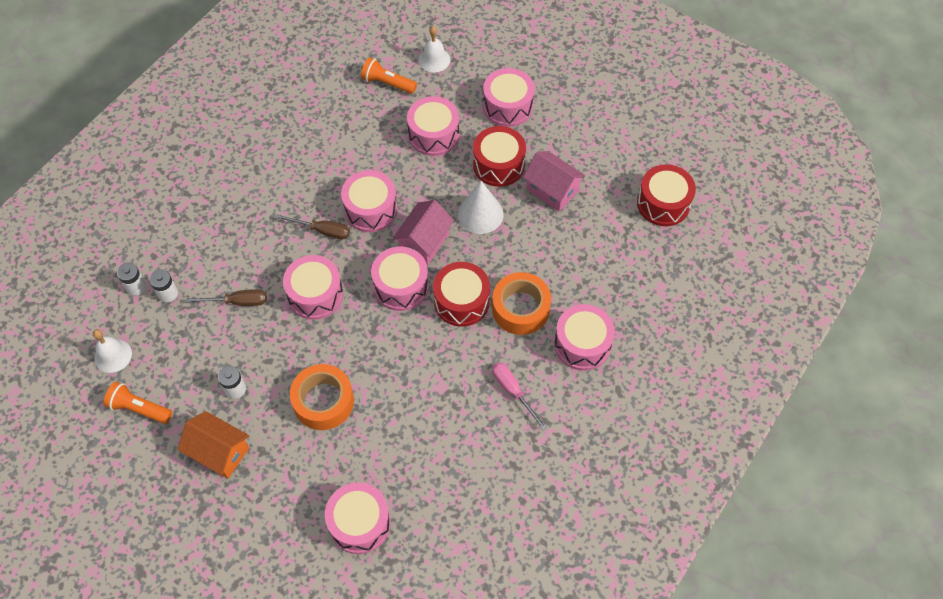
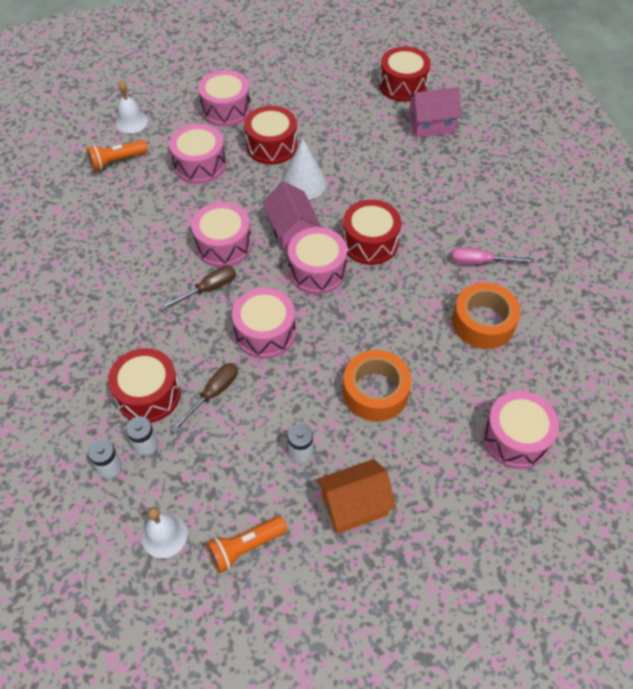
camera: 50 degrees left, 5 degrees down
orange tape [492,272,551,335] -> orange tape moved to [452,283,521,349]
pink house [523,151,585,212] -> pink house moved to [407,87,462,138]
pink drum [554,304,615,371] -> none
none -> red drum [108,348,180,423]

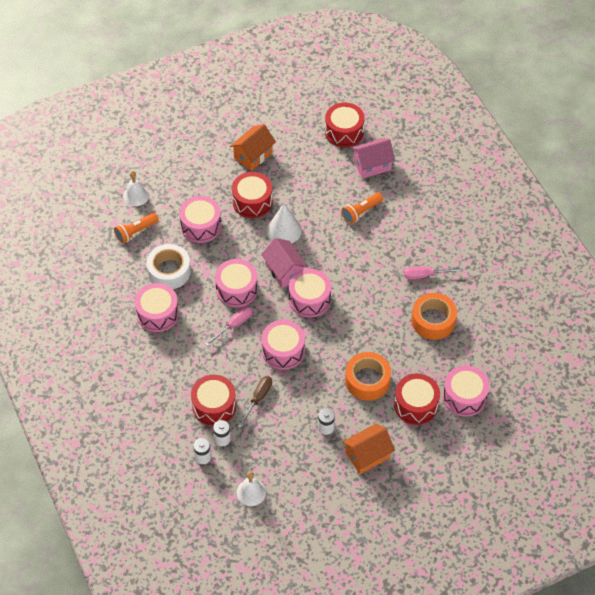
camera: 10 degrees left, 0 degrees up
brown screwdriver [159,266,236,311] -> pink screwdriver [205,306,253,346]
pink drum [198,70,251,127] -> pink drum moved to [134,283,179,332]
orange flashlight [206,516,288,573] -> orange flashlight moved to [341,192,383,224]
red drum [343,200,401,265] -> red drum moved to [394,373,440,425]
none -> white tape [146,244,191,289]
none -> orange house [230,124,276,171]

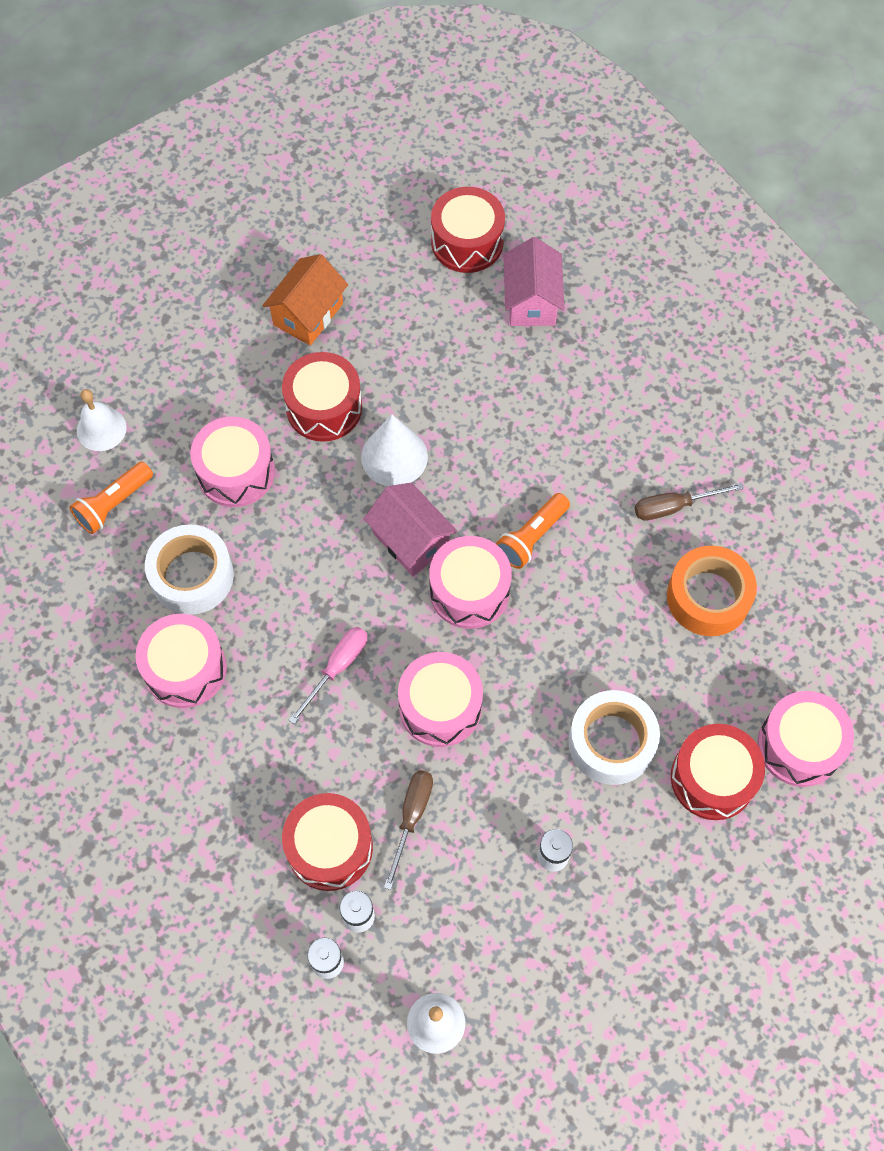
camera: 10 degrees left, 10 degrees up
pink drum [215,259,258,307] -> none
orange flashlight [341,192,383,224] -> orange flashlight moved to [496,493,570,569]
orange house [342,424,395,474] -> none
orange tape [345,352,391,401] -> white tape [568,690,660,785]
pink house [351,138,395,179] -> pink house turned 60 degrees counterclockwise [504,237,564,326]
pink screwdriver [404,267,463,279] -> brown screwdriver [635,483,744,520]

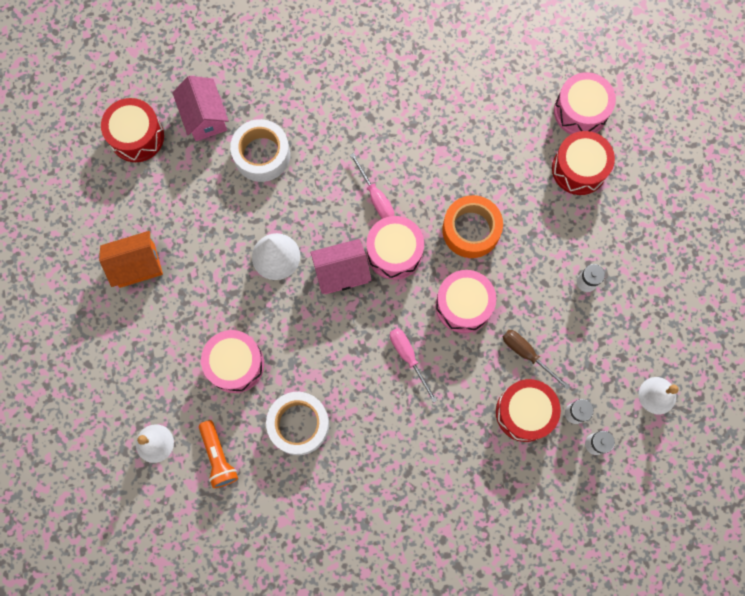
camera: 65 degrees left, 10 degrees up
pink drum [135,614,227,708] -> none
orange house [262,254,348,346] -> orange house turned 75 degrees counterclockwise [99,231,163,288]
red drum [282,352,362,442] -> none
orange flashlight [496,493,570,569] -> pink screwdriver [350,153,394,219]
pink house [504,237,564,326] -> pink house turned 45 degrees clockwise [172,76,229,141]
white tape [568,690,660,785] -> white tape moved to [230,119,290,182]
brown screwdriver [635,483,744,520] -> none
orange tape [667,546,757,636] -> orange tape moved to [442,195,503,258]

